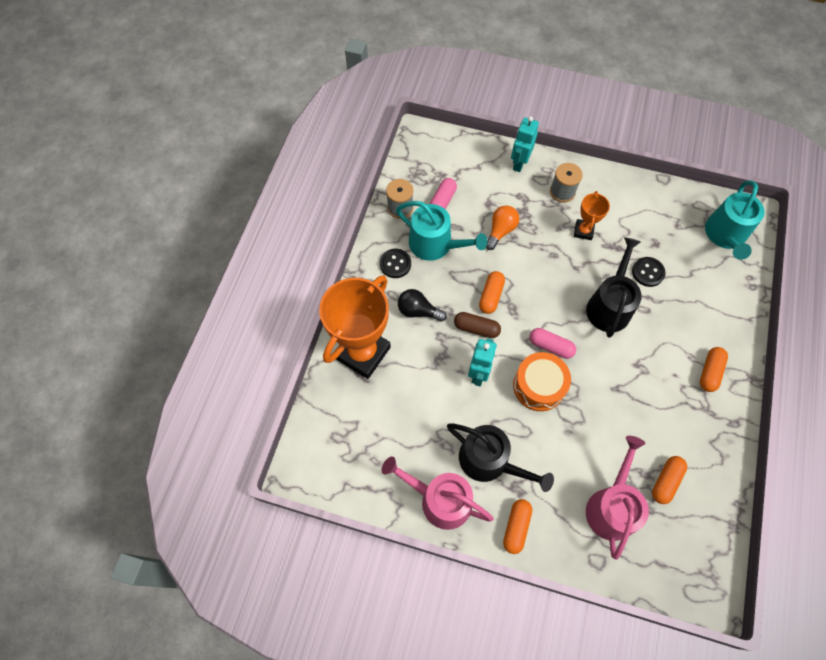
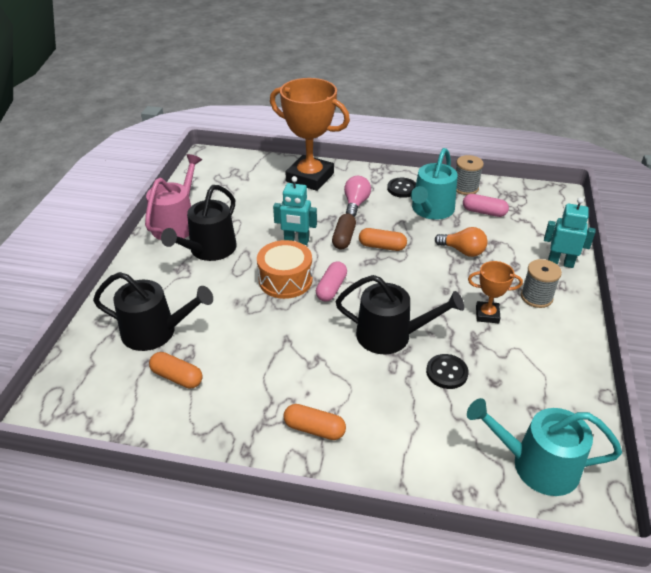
camera: 85 degrees right, 25 degrees down
black light bulb [398,289,447,322] -> pink light bulb [344,176,371,217]
orange capsule [503,499,532,554] -> none
pink watering can [586,436,649,560] -> black watering can [93,272,213,351]

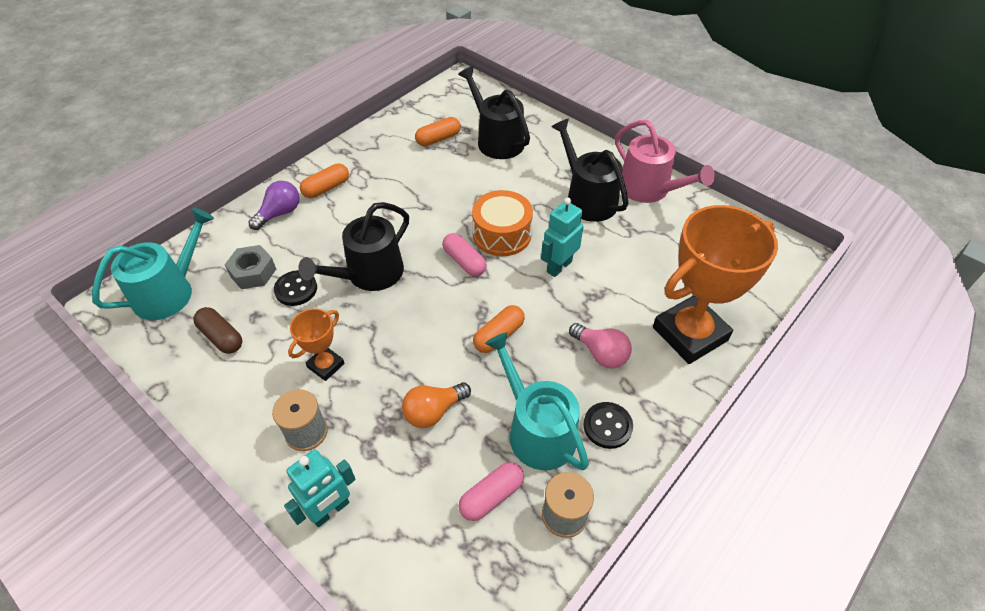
camera: 120 degrees right, 10 degrees up
black watering can [93,272,213,351] -> black watering can turned 105 degrees clockwise [458,66,530,159]
brown capsule [332,214,356,249] -> brown capsule moved to [193,307,242,354]
none -> grey nut [224,245,276,289]
none -> purple light bulb [248,181,300,230]

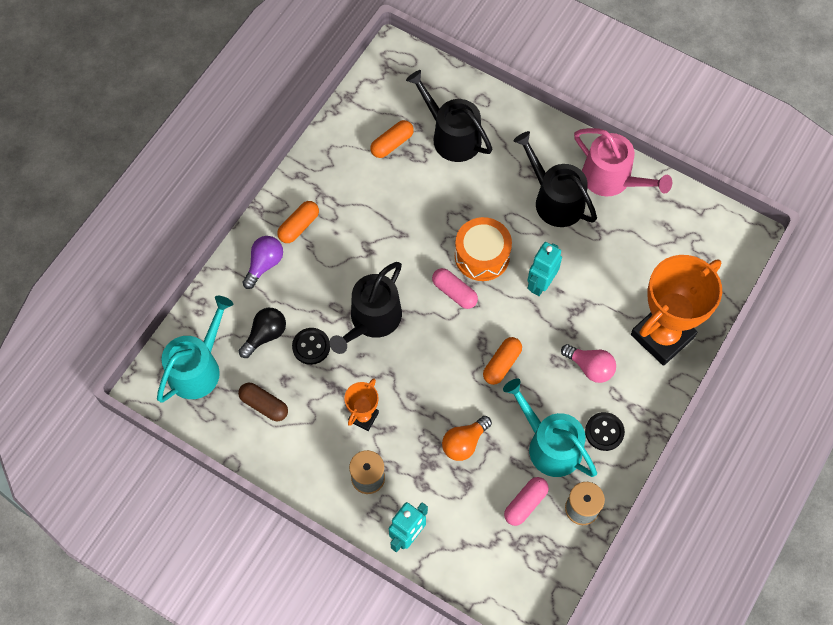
camera: 10 degrees left, 15 degrees up
grey nut [224,245,276,289] -> black light bulb [239,308,286,358]

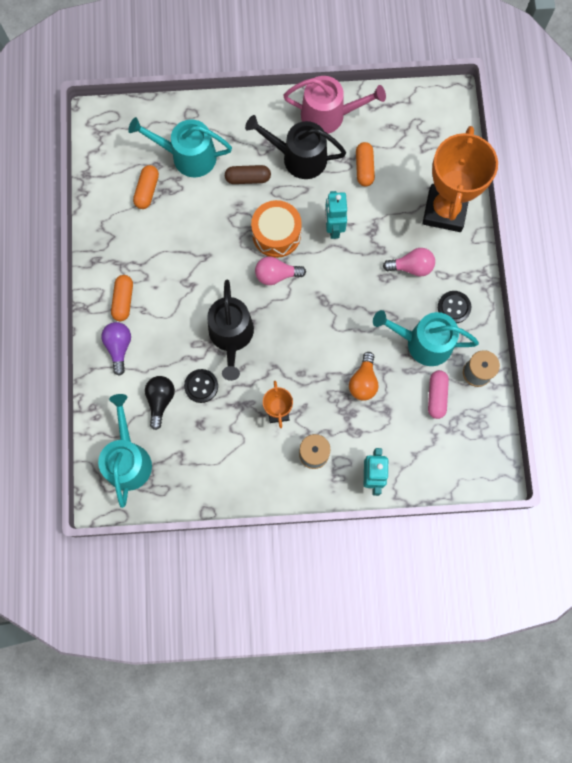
camera: 35 degrees left, 10 degrees up
brown capsule [238,383,288,421] -> brown capsule moved to [225,165,271,184]
black watering can [406,70,492,162] -> turquoise watering can [128,117,232,177]
pink capsule [432,268,478,309] -> pink light bulb [255,257,306,285]
orange capsule [483,337,522,385] -> orange capsule moved to [356,142,375,186]

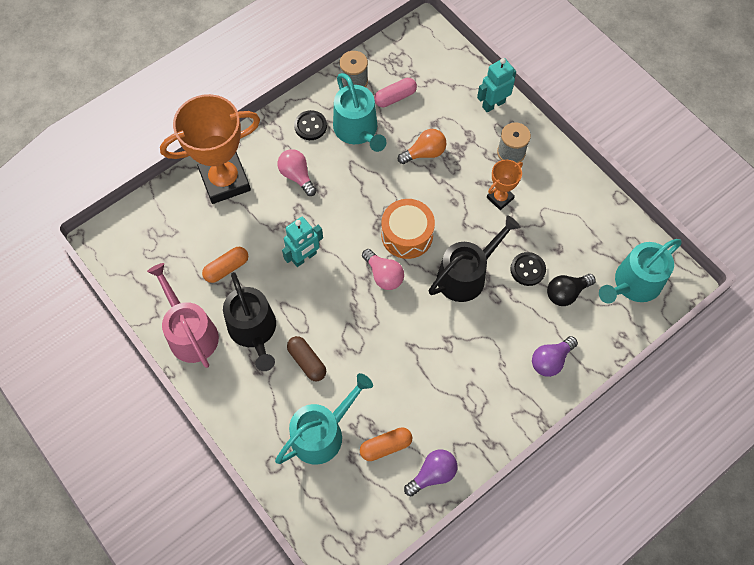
camera: 125 degrees left, 10 degrees down
orange capsule [111,275,133,321] -> none
turquoise watering can [128,117,232,177] -> turquoise watering can turned 105 degrees counterclockwise [275,373,373,465]
orange drum [251,200,302,258] -> orange drum moved to [381,199,435,259]
none -> purple light bulb [404,449,457,496]

